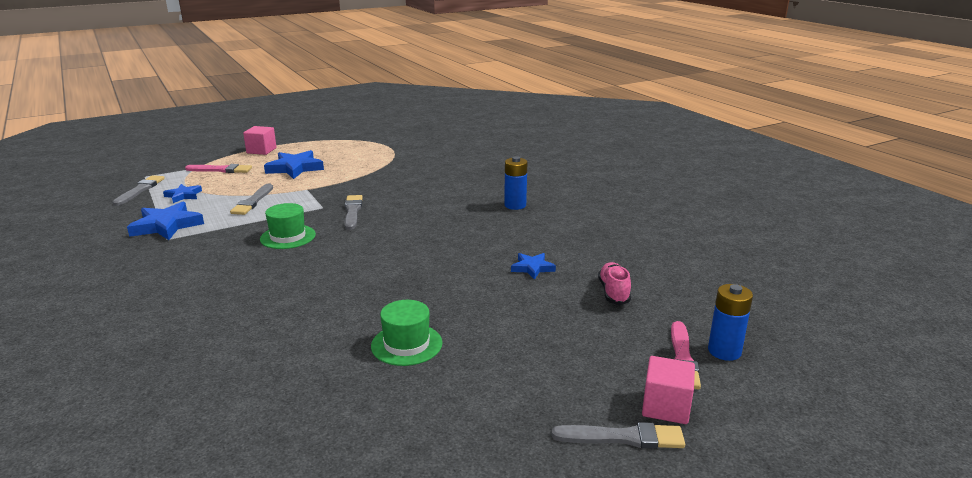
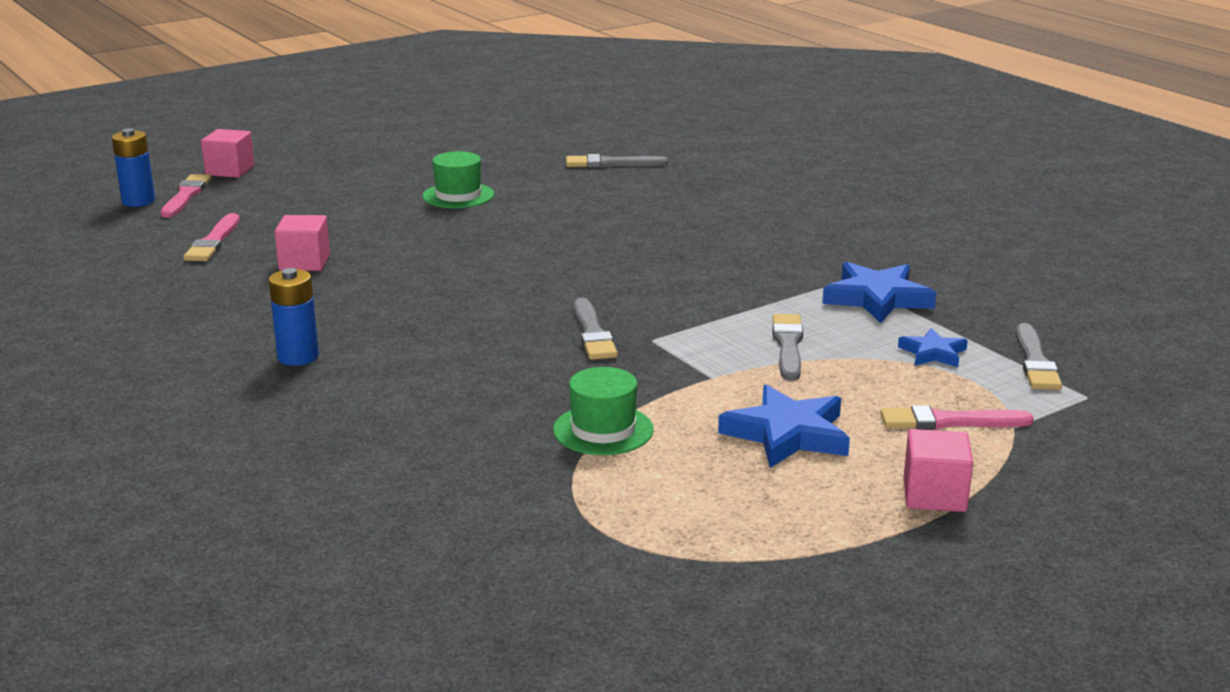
camera: 175 degrees right, 0 degrees up
green hat [260,203,316,249] -> green hat moved to [553,367,654,455]
blue star [511,253,556,280] -> pink cube [275,215,330,271]
grey brush [552,422,685,449] -> grey brush moved to [566,154,668,168]
pink shoe [598,262,631,305] -> pink brush [183,213,240,261]

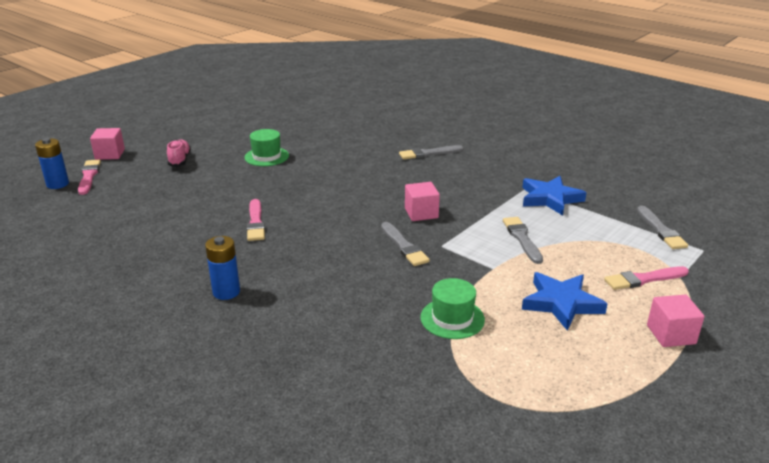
camera: 15 degrees left, 5 degrees up
pink brush [183,213,240,261] -> pink brush moved to [246,199,265,241]
pink cube [275,215,330,271] -> pink cube moved to [405,182,440,221]
grey brush [566,154,668,168] -> grey brush moved to [399,145,464,159]
blue star [898,328,968,367] -> none
none -> pink shoe [167,139,191,167]

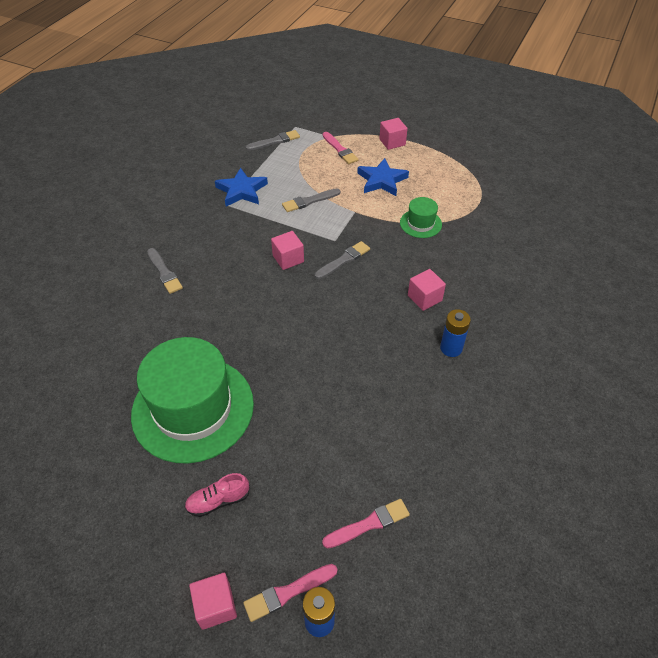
camera: 105 degrees left, 20 degrees up
green hat [244,129,289,166] -> green hat [131,337,254,464], size x2.26
pink brush [246,199,265,241] -> pink brush moved to [322,499,410,549]
none -> pink cube [408,269,446,311]

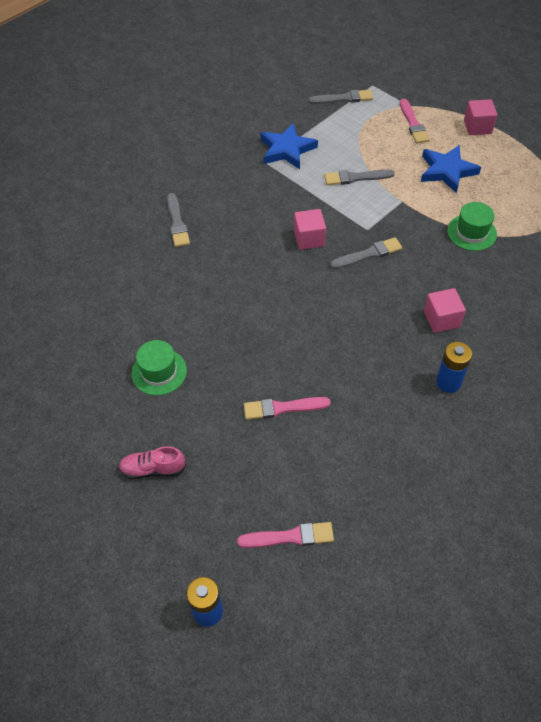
camera: 20 degrees right, 5 degrees up
green hat [131,337,254,464] -> green hat [131,340,187,396], size x0.44
pink cube [189,573,237,630] -> none
pink brush [243,564,337,622] -> pink brush moved to [244,397,331,420]

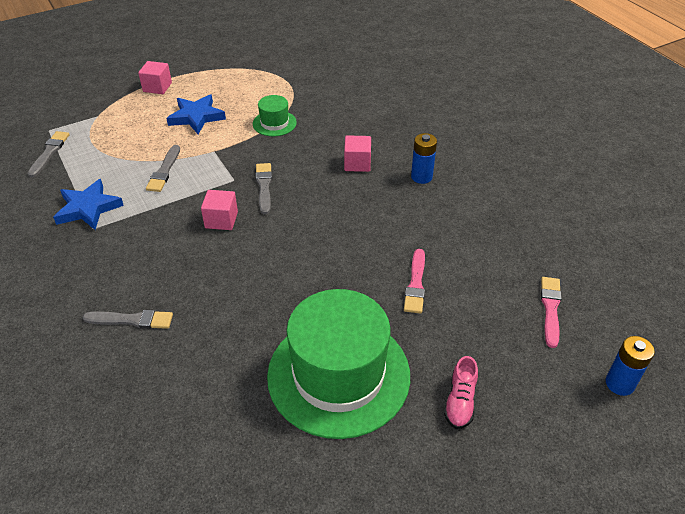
camera: 75 degrees left, 10 degrees down
green hat [131,340,187,396] -> green hat [267,289,410,439], size x2.26
pink brush [400,99,429,143] -> none

